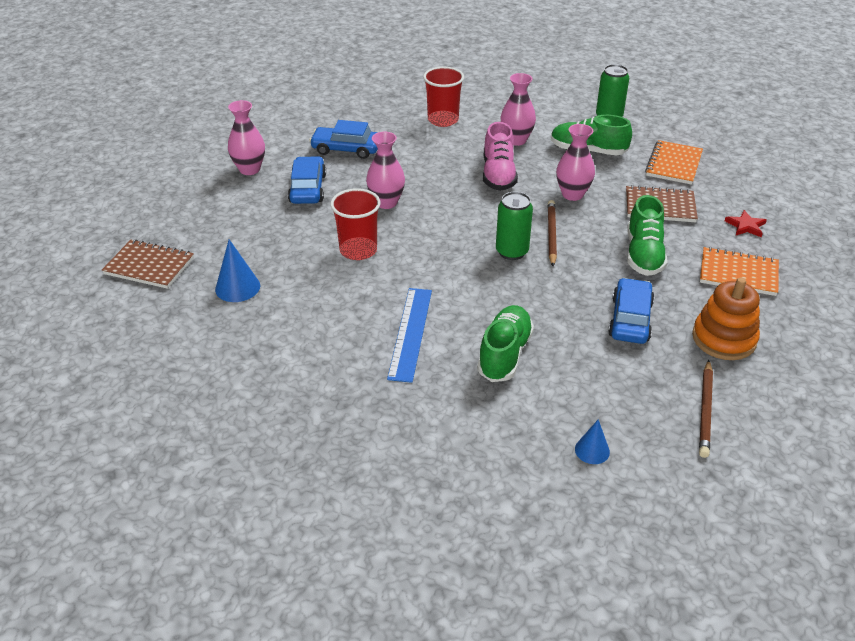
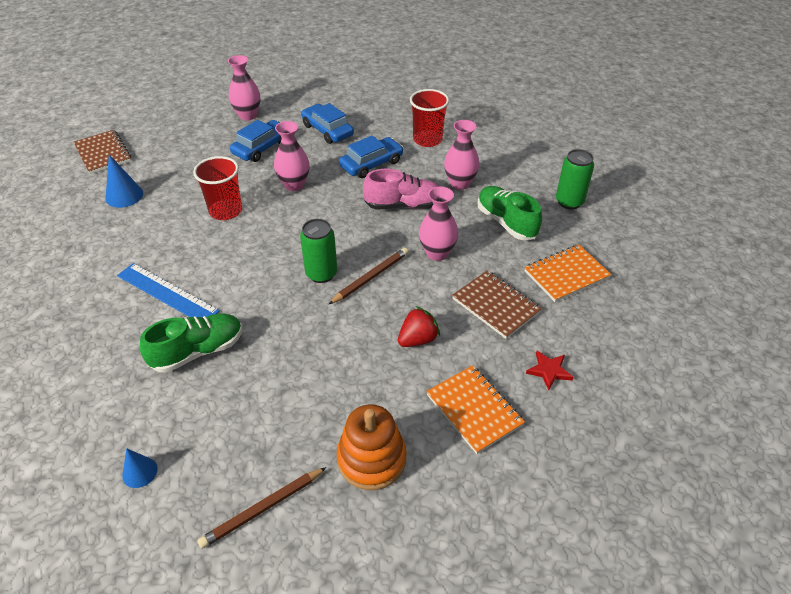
camera: 40 degrees right, 5 degrees up
blue ruler [387,288,432,383] -> blue ruler turned 75 degrees clockwise [117,263,220,318]
pink shoe [483,122,518,191] -> pink shoe turned 135 degrees counterclockwise [363,169,440,209]
blue car [608,278,655,344] -> blue car moved to [339,135,404,178]
green shoe [627,195,668,276] -> red strawberry [398,306,440,347]

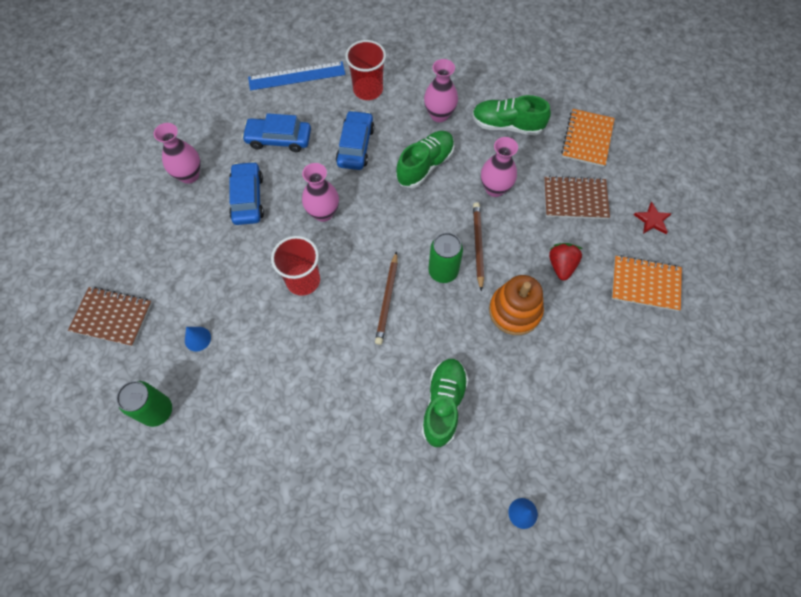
camera: 45 degrees left, 20 degrees up
blue cone [105,155,143,208] -> blue cone [185,327,211,352], size x0.64
blue ruler [117,263,220,318] -> blue ruler moved to [248,61,346,91]
brown pencil [197,467,327,549] -> brown pencil moved to [375,251,398,345]
orange stacking toy [337,404,407,490] -> orange stacking toy moved to [489,275,544,335]
pink shoe [363,169,440,209] -> green shoe [396,131,455,188]
green can [556,149,594,209] -> green can moved to [116,381,172,427]

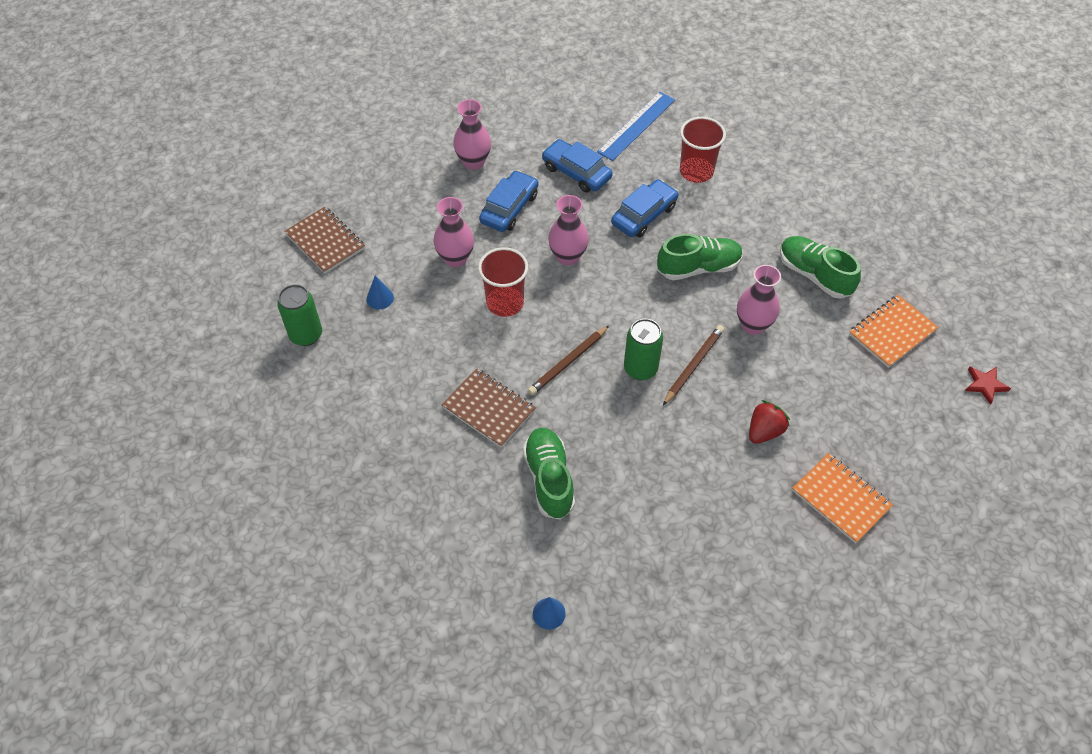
camera: 35 degrees right, 10 degrees down
blue ruler [248,61,346,91] -> blue ruler turned 75 degrees counterclockwise [597,92,675,161]
green shoe [421,359,469,448] -> green shoe turned 60 degrees counterclockwise [523,428,575,520]
pink vase [424,59,458,122] -> pink vase moved to [433,197,474,268]
orange stacking toy [489,275,544,335] -> none
brown notebook [544,176,610,219] -> brown notebook moved to [442,368,536,447]
red star [634,202,672,234] -> red star moved to [965,367,1011,405]

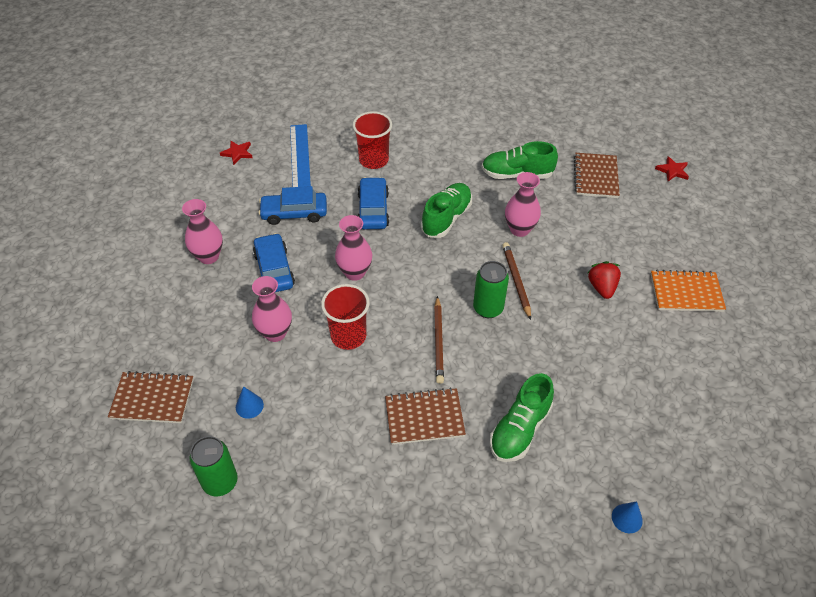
camera: 45 degrees left, 5 degrees down
green shoe [523,428,575,520] -> green shoe turned 90 degrees counterclockwise [490,373,554,462]
orange notebook [849,295,938,368] -> brown notebook [574,153,620,198]
none -> red star [220,140,253,165]

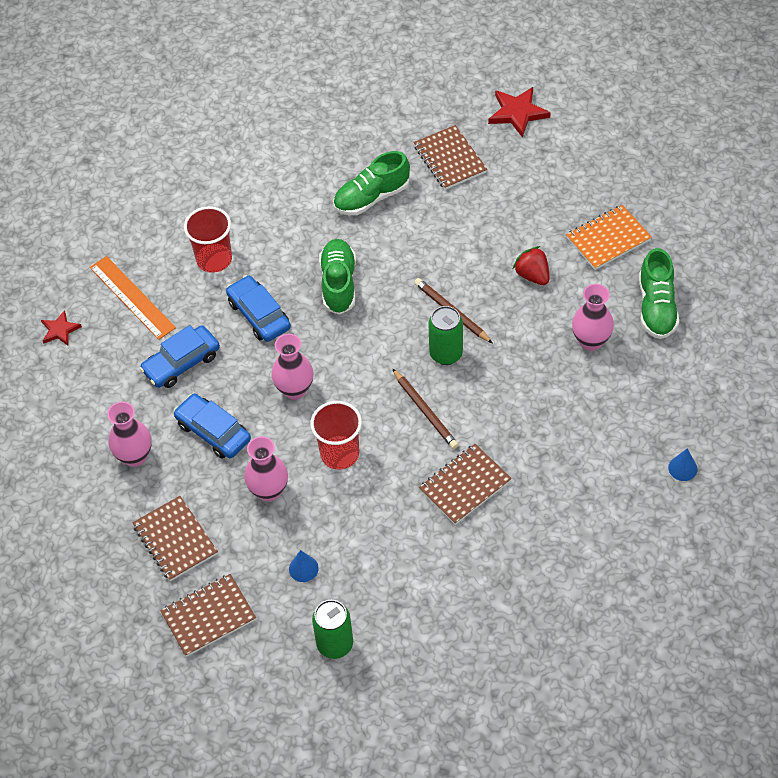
camera: 30 degrees left, 5 degrees up
blue ruler [290,124,311,187] -> orange ruler [90,256,176,340]
green shoe [490,373,554,462] -> green shoe moved to [639,248,679,339]
pink vase [505,172,541,237] -> pink vase moved to [572,284,614,351]
red star [655,156,689,181] -> red star [488,87,551,138], size x1.62
none -> brown notebook [133,496,218,581]

